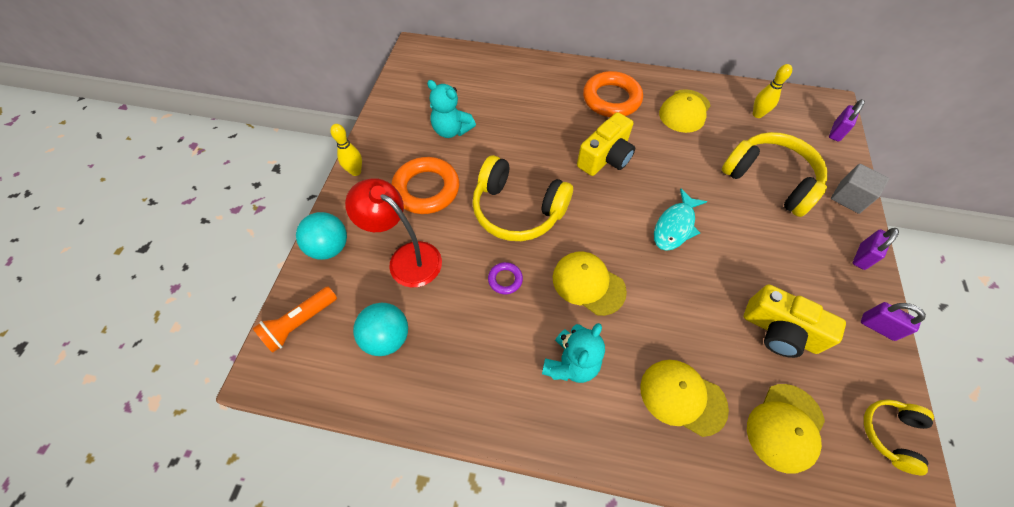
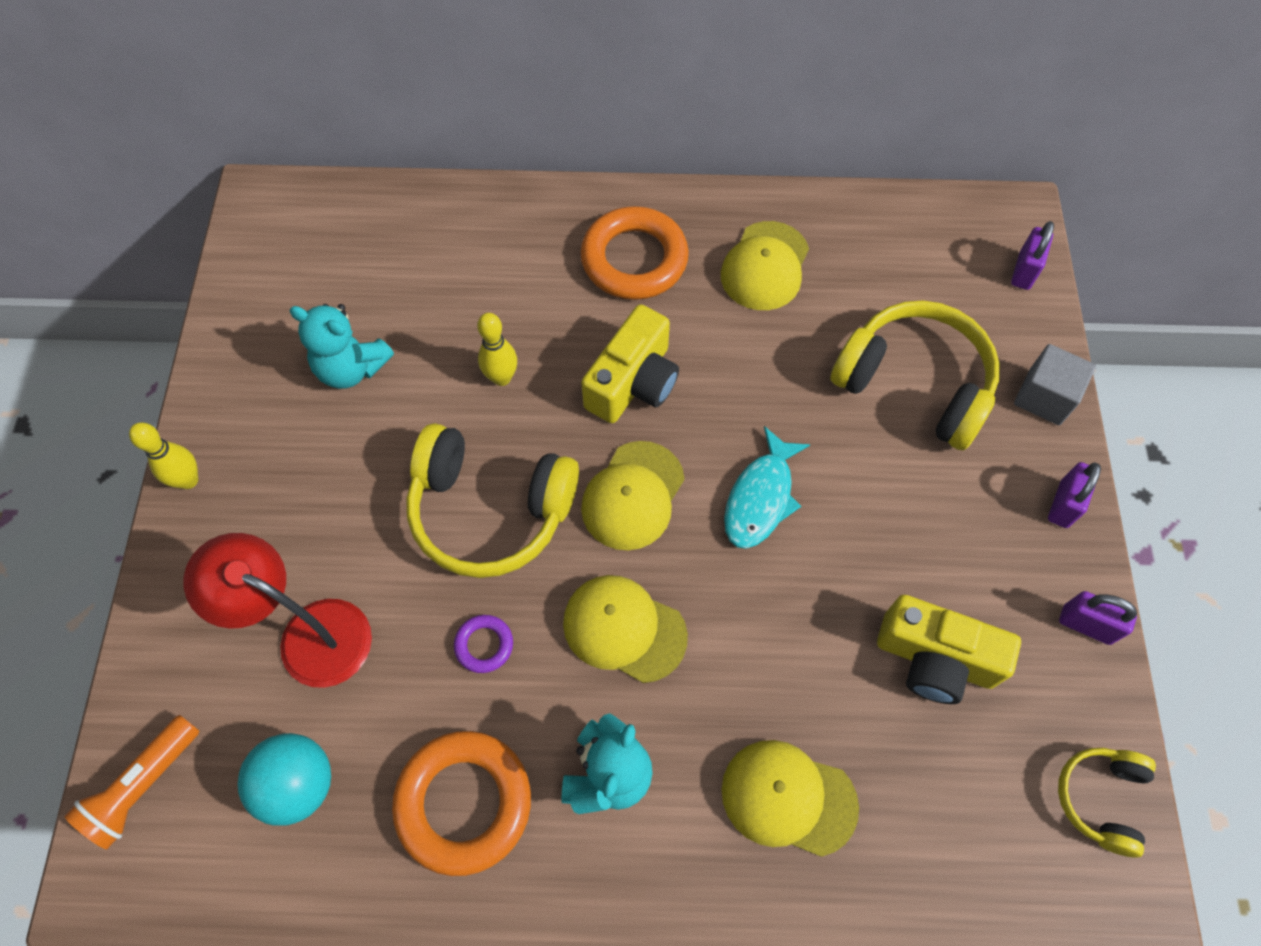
camera: 10 degrees left, 5 degrees up
turquoise ball [296,212,347,260] -> none
orange ring [392,157,459,214] -> orange ring moved to [392,731,531,876]
yellow cap [747,384,825,474] -> yellow cap moved to [581,441,684,550]
yellow bowling pin [753,64,792,118] -> yellow bowling pin moved to [477,313,517,386]

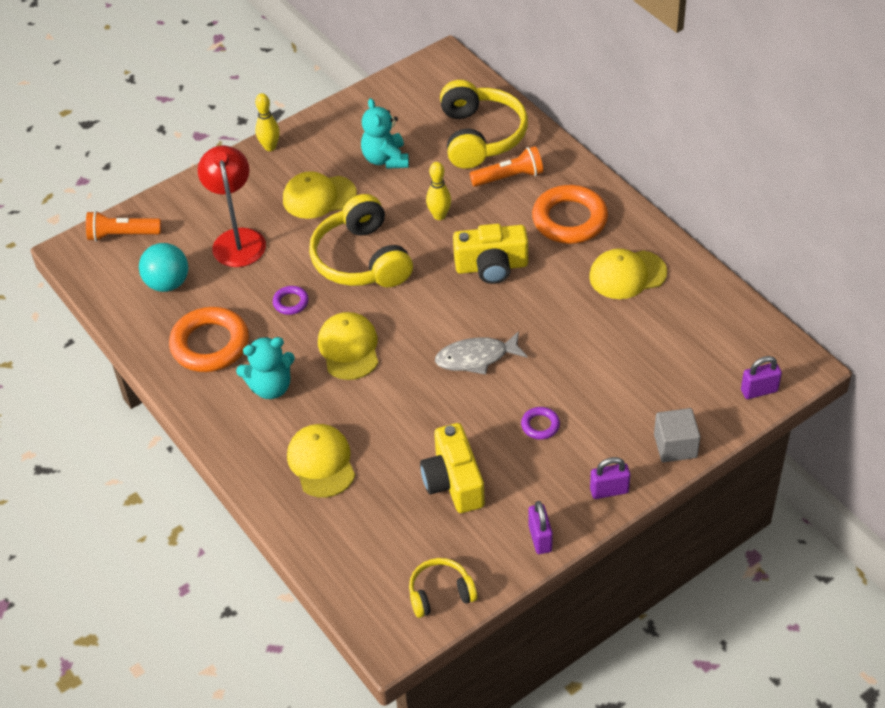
camera: 55 degrees right, 15 degrees down
yellow cap [581,441,684,550] -> yellow cap moved to [283,171,357,219]
turquoise fish [724,426,810,549] -> grey fish [435,331,528,375]
yellow headphones [830,301,1000,450] -> yellow headphones moved to [440,80,528,169]
none -> orange flashlight [470,146,543,187]
none -> purple ring [521,407,560,440]

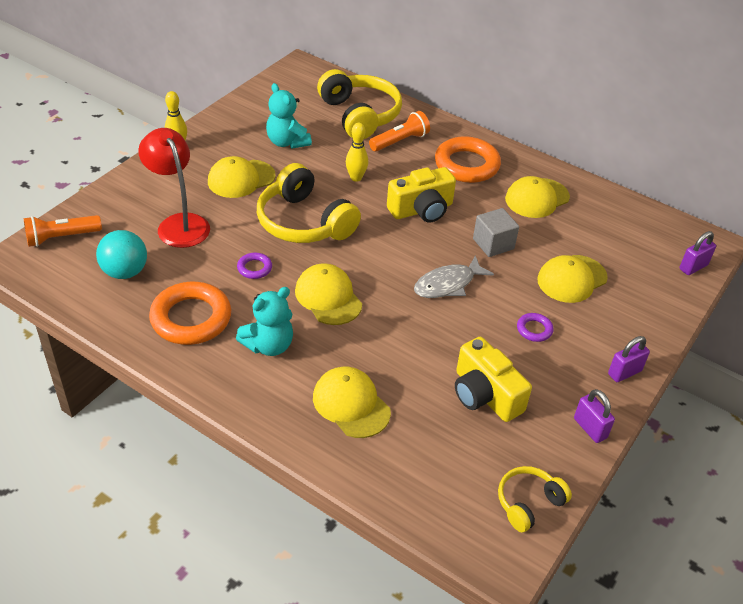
camera: 25 degrees left, 5 degrees down
grey cube [654,408,700,462] -> grey cube moved to [473,208,519,257]
none -> yellow cap [537,255,608,303]

